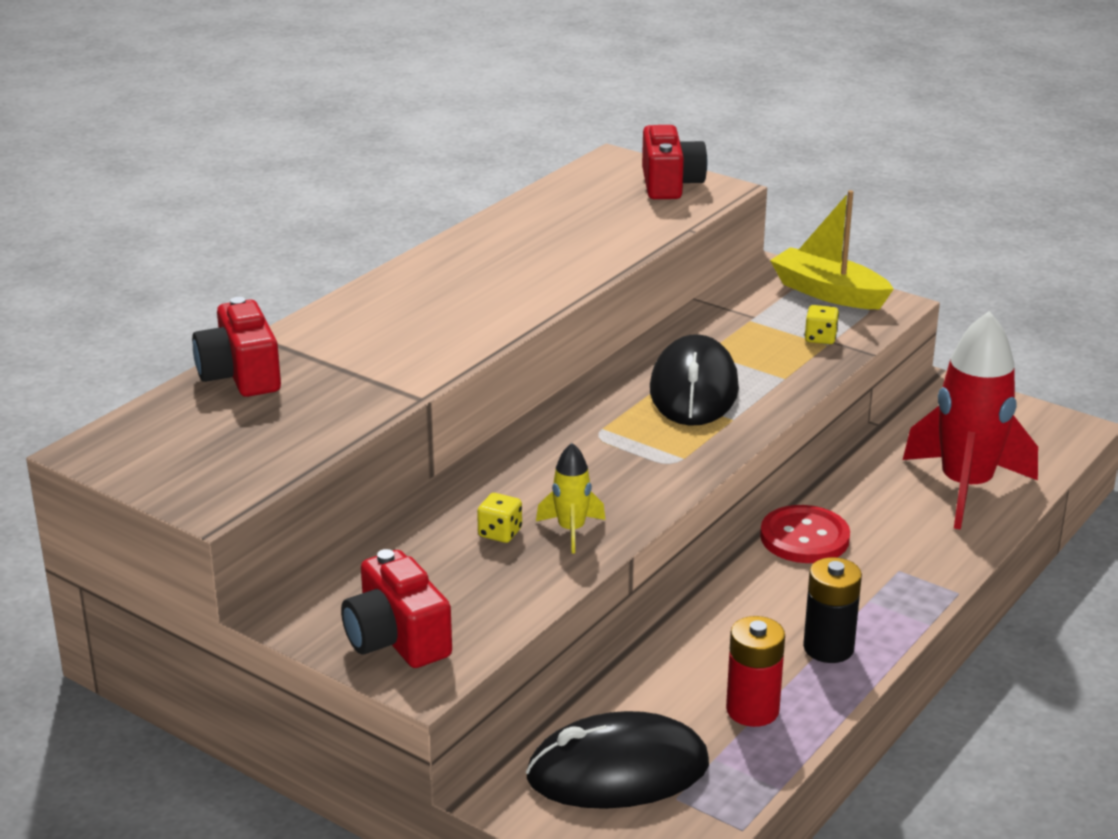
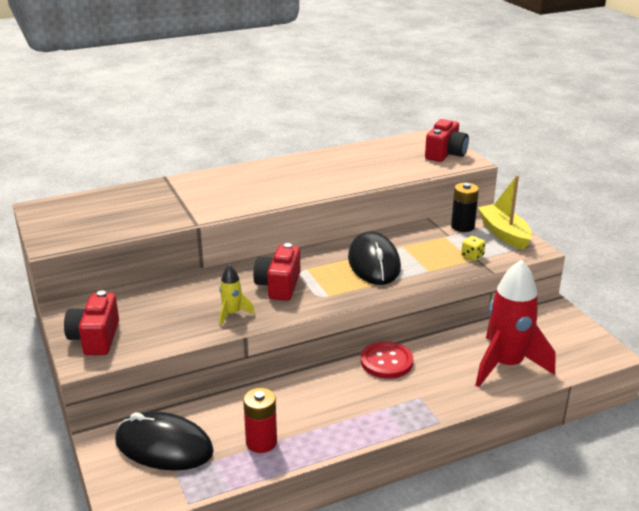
camera: 30 degrees right, 0 degrees up
red camera [192,297,281,397] -> red camera moved to [253,243,300,301]
yellow dice [477,493,522,543] -> none
black mouse [650,334,739,426] -> black mouse turned 45 degrees counterclockwise [348,231,401,285]
black battery [803,557,862,663] -> black battery moved to [451,183,479,232]

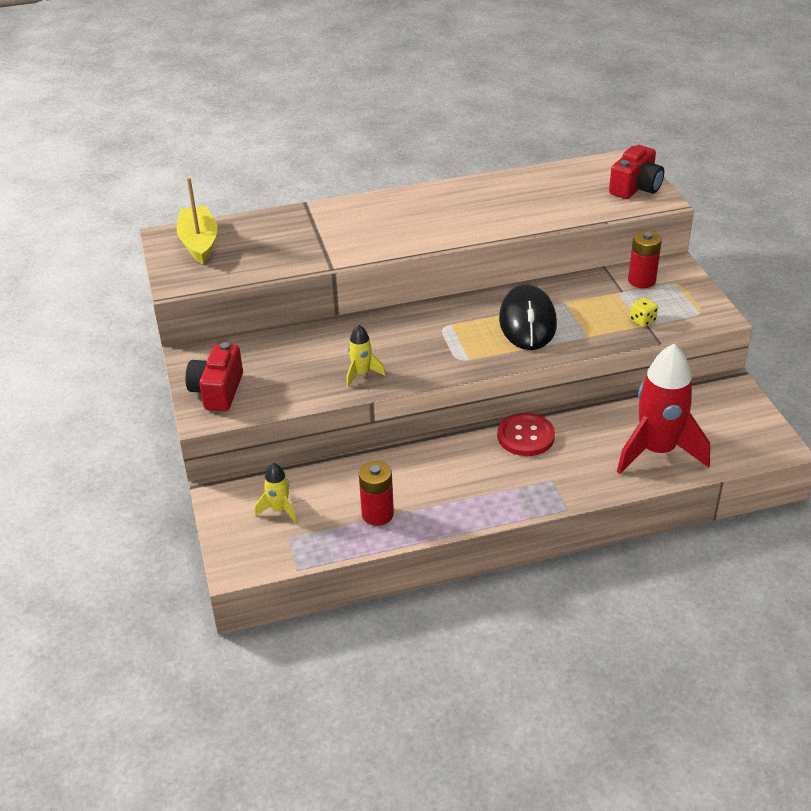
camera: 10 degrees right, 10 degrees up
black mouse [115,411,214,471] -> yellow rocket [255,463,297,523]
red camera [253,243,300,301] -> none
black battery [451,183,479,232] -> red battery [628,231,662,288]
yellow boat [477,175,532,250] -> yellow boat moved to [177,177,217,265]

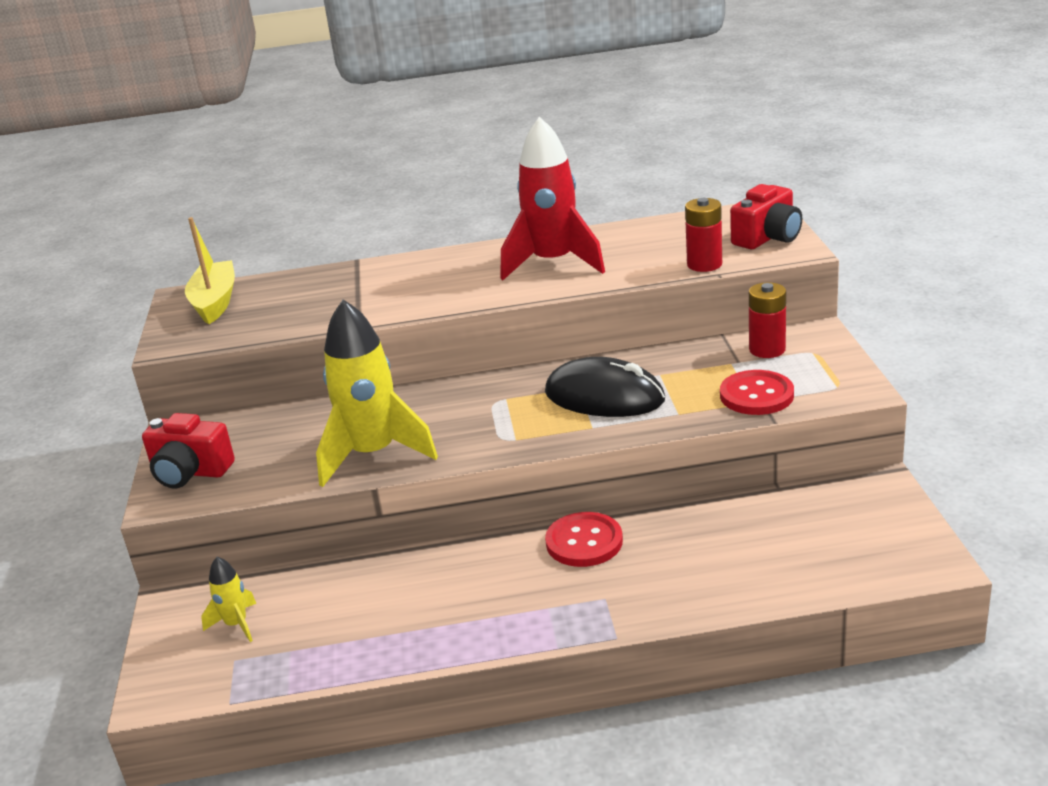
camera: 10 degrees right, 10 degrees down
red camera [185,342,243,411] -> red camera turned 90 degrees counterclockwise [142,413,235,489]
yellow rocket [346,325,386,387] -> yellow rocket [316,299,438,487], size x2.17
red battery [359,461,394,526] -> red battery moved to [685,198,722,272]
black mouse [499,284,557,350] -> black mouse turned 75 degrees counterclockwise [545,357,665,417]
red rocket [617,343,710,474] -> red rocket moved to [501,117,605,280]
yellow dice [630,297,658,327] -> red button [720,370,794,415]

